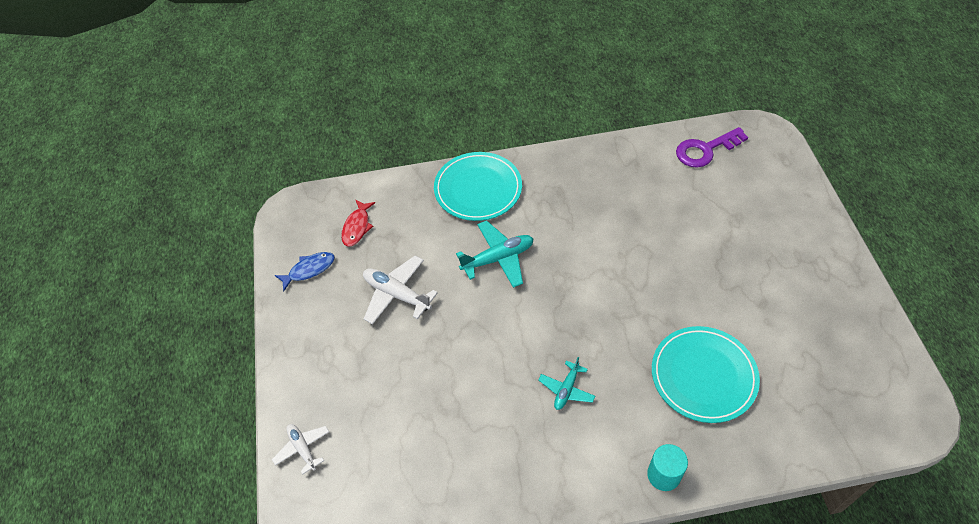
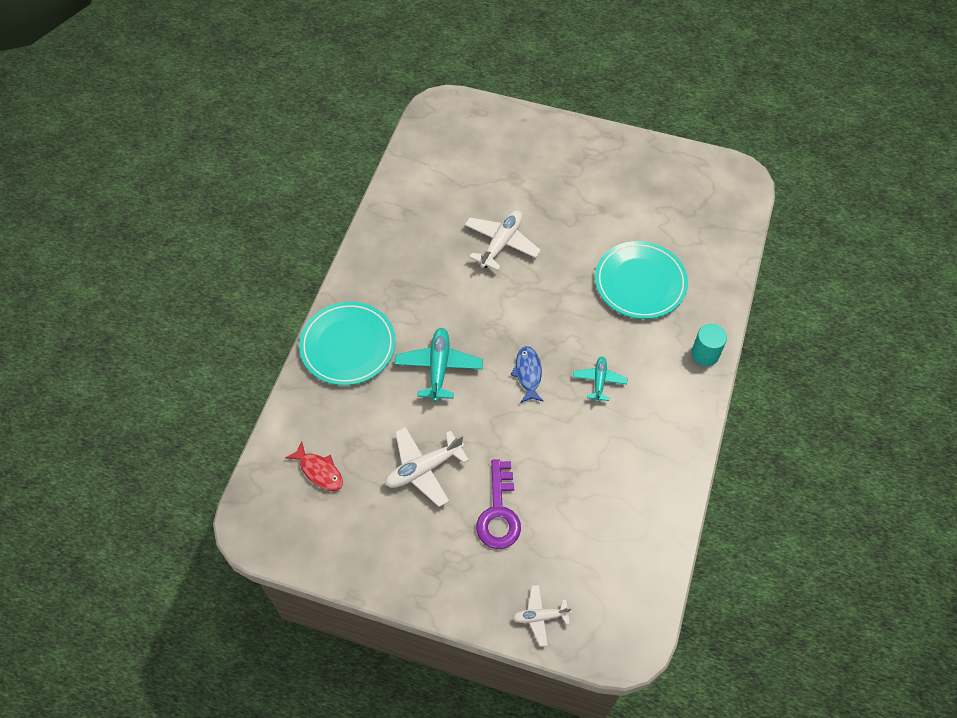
camera: 65 degrees left, 5 degrees up
blue fish [275,252,335,292] -> blue fish moved to [511,346,544,403]
turquoise plane [538,357,595,410] -> turquoise plane turned 135 degrees counterclockwise [573,356,628,402]
purple key [676,127,748,168] -> purple key moved to [476,459,521,549]
none -> white plane [465,210,541,271]

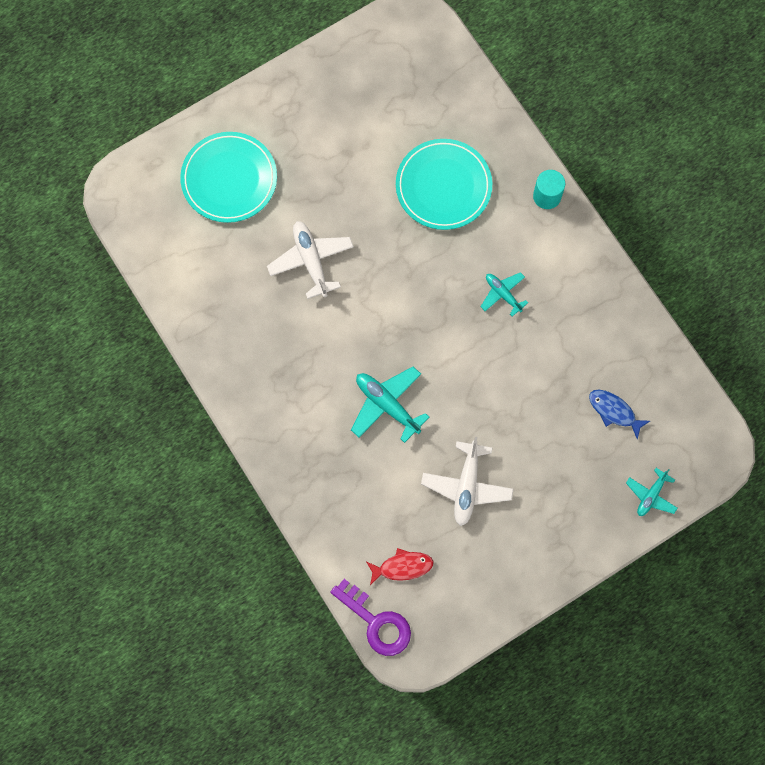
camera: 50 degrees left, 15 degrees up
turquoise plate [299,302,396,385] -> turquoise plate moved to [180,132,277,223]
purple key [476,459,521,549] -> purple key moved to [330,579,411,656]
blue fish [511,346,544,403] -> blue fish moved to [589,390,650,439]
white plane [513,585,572,647] -> turquoise plane [626,468,678,516]

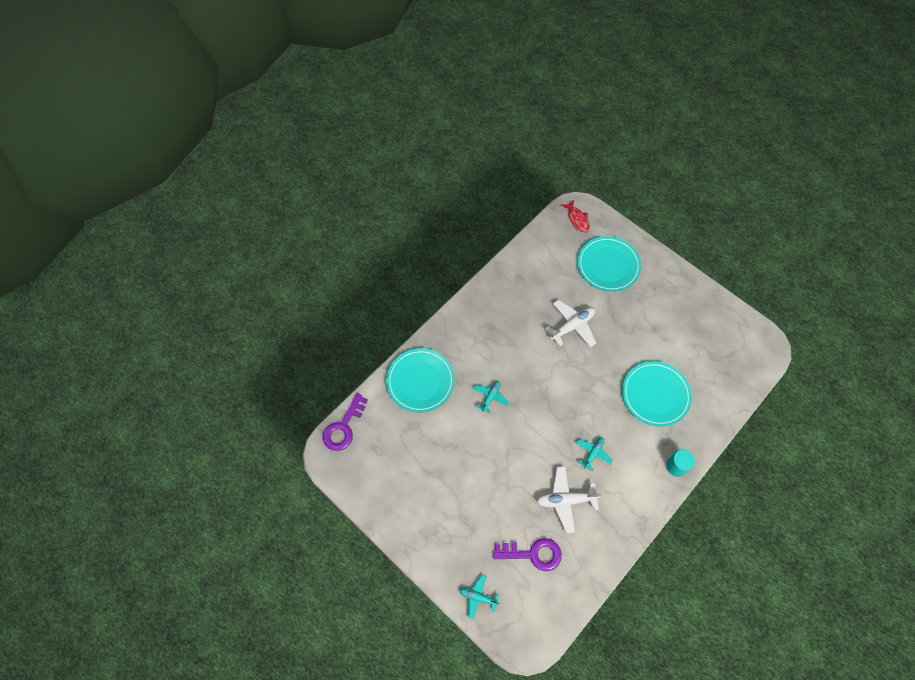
camera: 75 degrees right, 10 degrees down
turquoise plane [351,367,429,443] -> turquoise plane [474,381,509,414], size x0.61
red fish [367,548,434,585] -> red fish moved to [562,200,590,233]
white plane [421,437,514,526] -> white plane moved to [537,466,602,533]
blue fish [589,390,650,439] -> purple key [493,538,562,571]
none -> turquoise plate [386,348,455,413]

